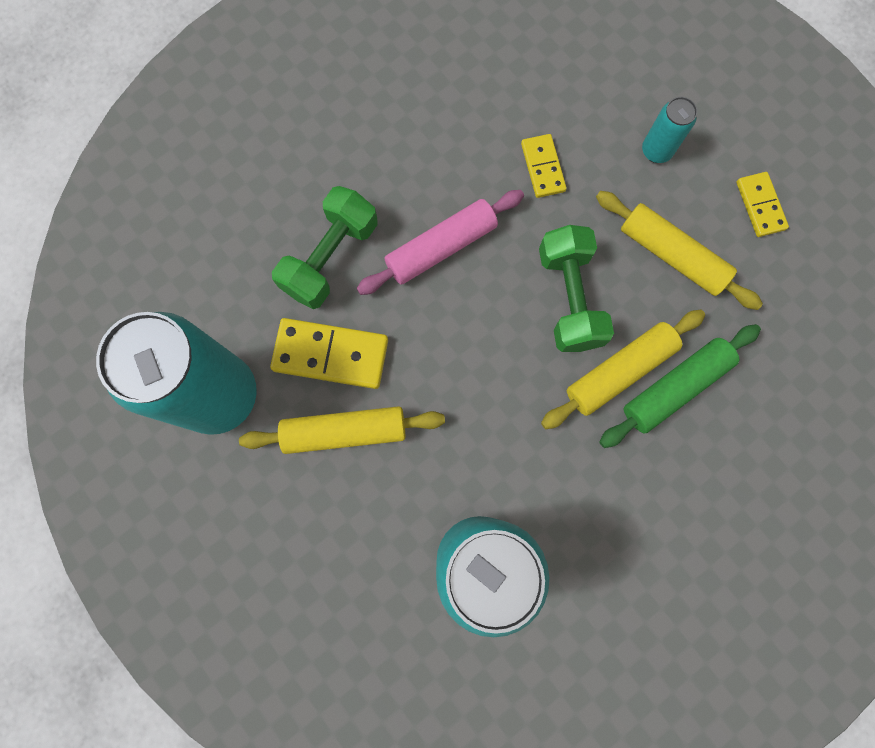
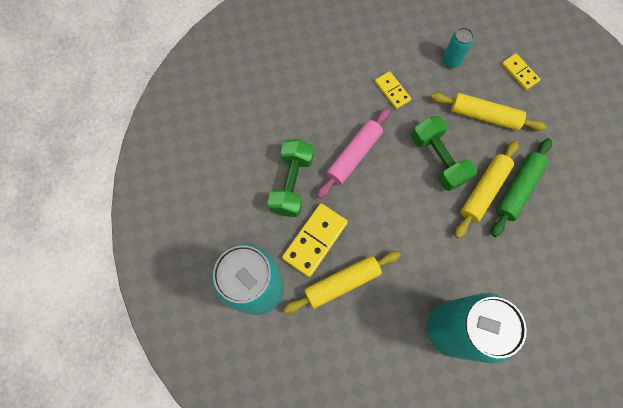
camera: 20 degrees left, 5 degrees down
yellow domino [270,318,388,389] -> yellow domino turned 45 degrees counterclockwise [282,203,348,277]

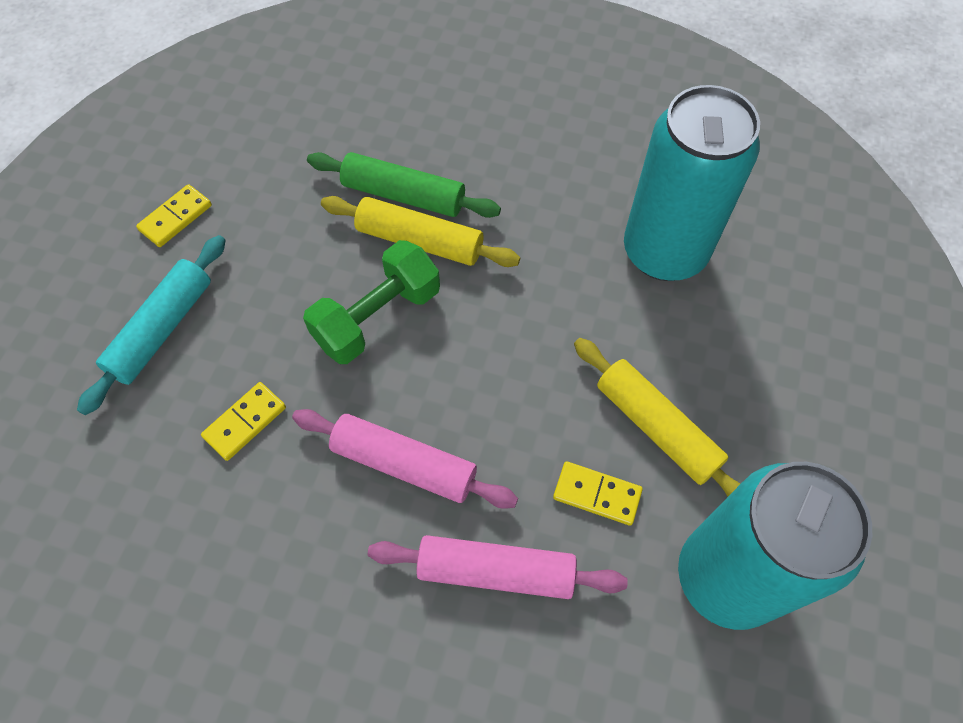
camera: 105 degrees left, 10 degrees down
green dumbbell [268,139,314,217] -> pink rolling pin [368,535,628,599]
yellow domino [282,203,348,277] -> yellow domino [553,461,643,526], size x0.61
yellow rolling pin [431,92,547,131] -> none
turquoise can [442,28,474,68] -> turquoise rolling pin [77,235,226,415]

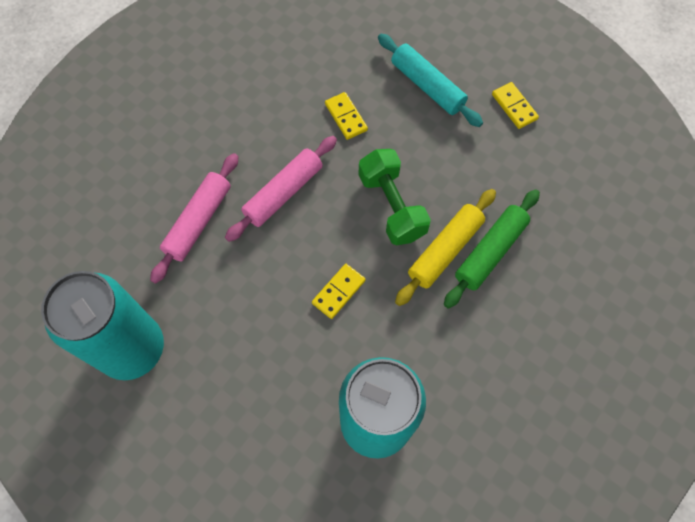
camera: 110 degrees right, 5 degrees up
yellow domino [553,461,643,526] -> yellow domino moved to [312,264,366,319]
yellow rolling pin [574,338,741,496] -> none

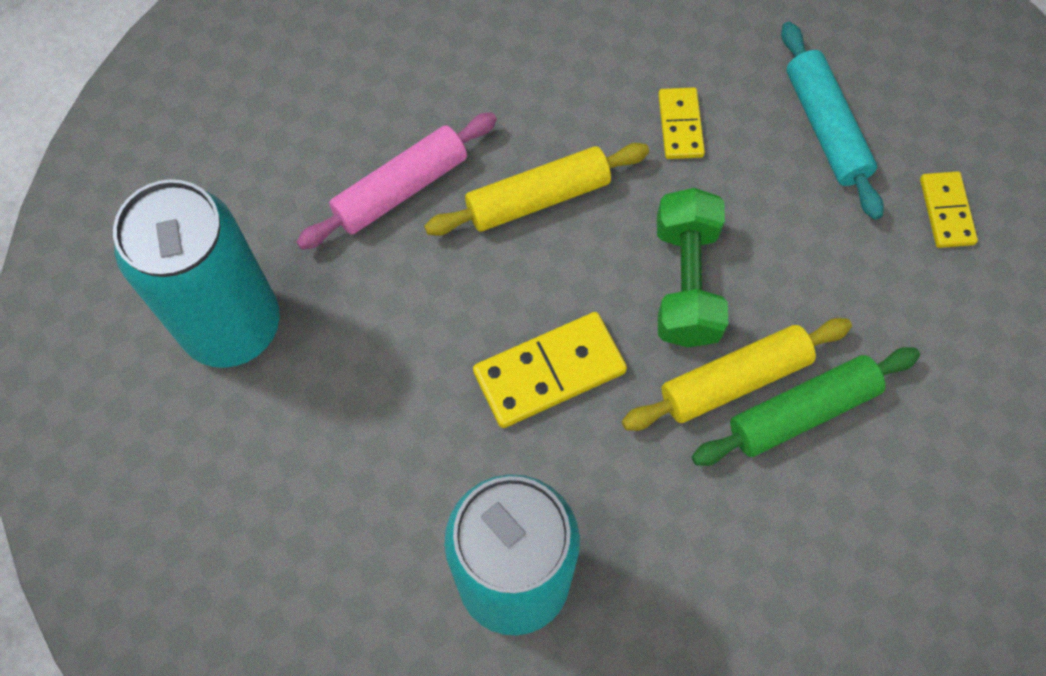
camera: 25 degrees right, 0 degrees up
pink rolling pin [225,136,337,242] -> yellow rolling pin [424,143,649,236]
yellow domino [312,264,366,319] -> yellow domino [473,312,627,428], size x1.65

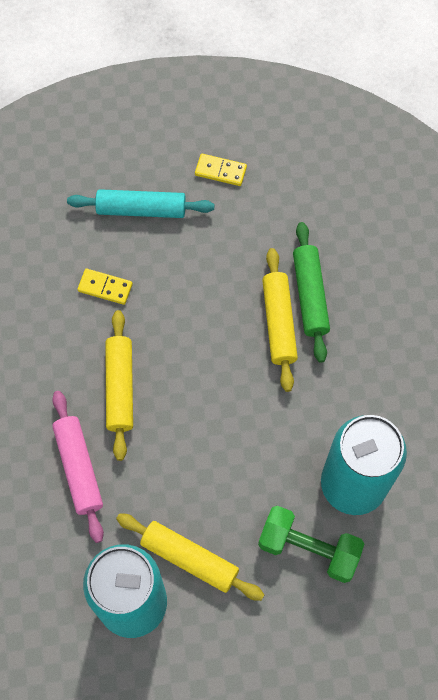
camera: 70 degrees left, 0 degrees up
yellow domino [473,312,627,428] -> none
green dumbbell [657,188,728,347] -> green dumbbell moved to [258,506,364,583]
none -> yellow rolling pin [116,513,264,601]

